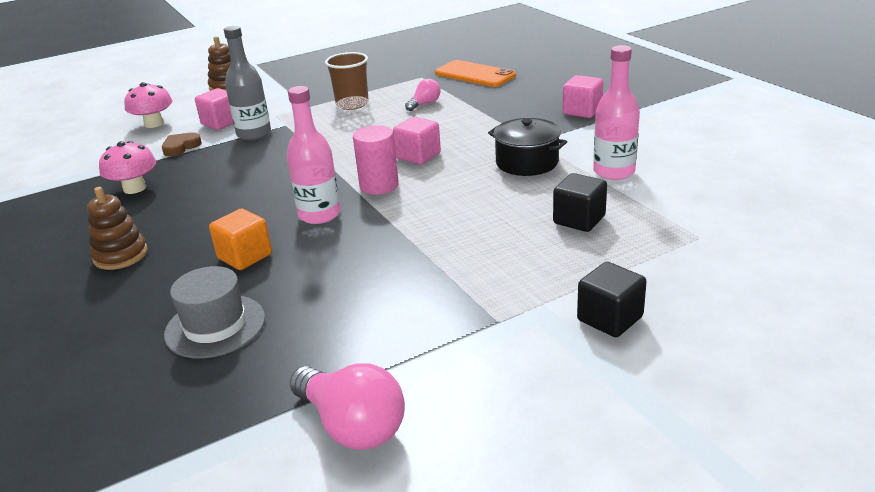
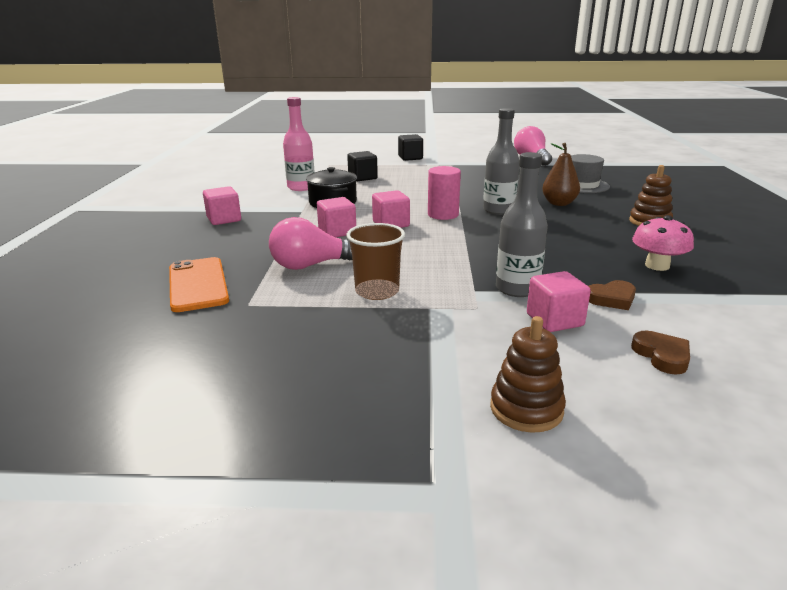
camera: 150 degrees left, 5 degrees down
pink mushroom [124,82,172,128] -> brown heart [631,331,690,375]
orange cube [209,208,272,270] -> brown pear [542,143,580,206]
pink bottle [287,86,341,224] -> grey bottle [483,108,519,215]
pink light bulb [405,79,441,111] -> pink light bulb [269,217,352,270], size x1.78
none -> pink cube [317,197,356,237]

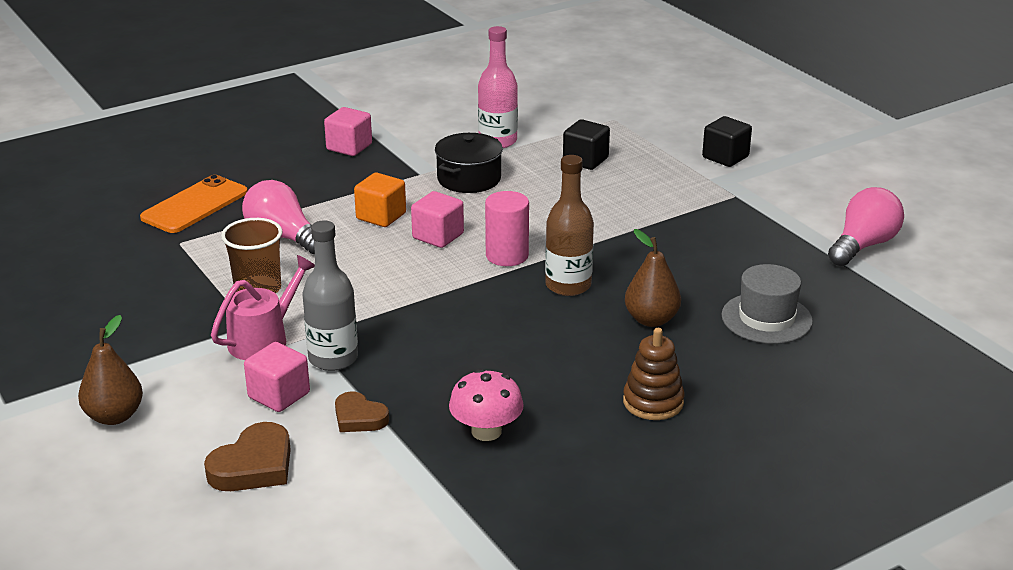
camera: 55 degrees right, 5 degrees up
pink cube [317,197,356,237] -> orange cube [354,173,406,227]
grey bottle [483,108,519,215] -> brown bottle [545,155,594,296]
brown stacking toy [490,316,566,433] -> brown pear [78,315,143,425]
brown heart [631,331,690,375] -> brown heart [204,422,291,491], size x1.51
none -> pink watering can [211,255,315,360]

